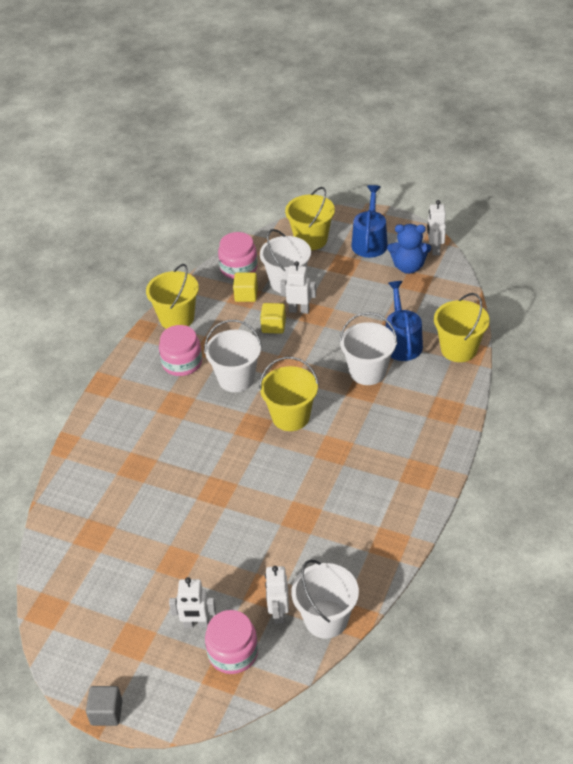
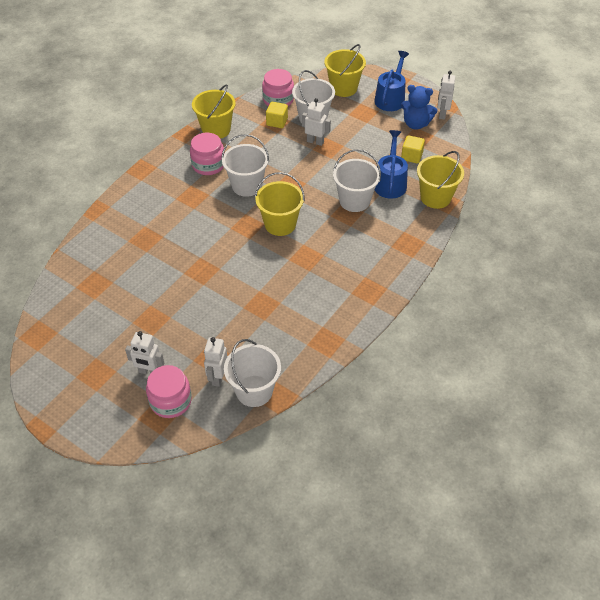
camera: 10 degrees right, 5 degrees up
grey cube [86,686,122,726] -> none
yellow cube [260,303,286,334] -> yellow cube moved to [401,135,425,163]

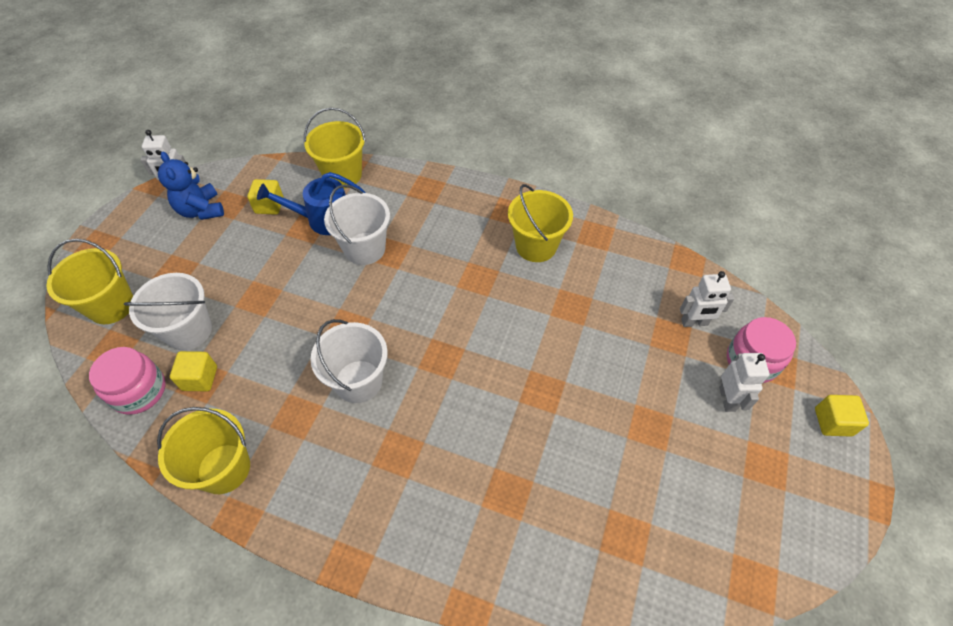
camera: 105 degrees left, 5 degrees up
pink jar [190,133,225,175] -> none
white bucket [224,339,281,407] -> none
yellow bucket [255,172,305,236] -> yellow bucket moved to [508,184,573,262]
white robot [302,98,331,146] -> none
blue watering can [374,51,409,111] -> none
blue teddy bear [401,85,437,130] -> blue teddy bear turned 150 degrees clockwise [158,152,224,220]
none -> yellow cube [815,395,869,437]

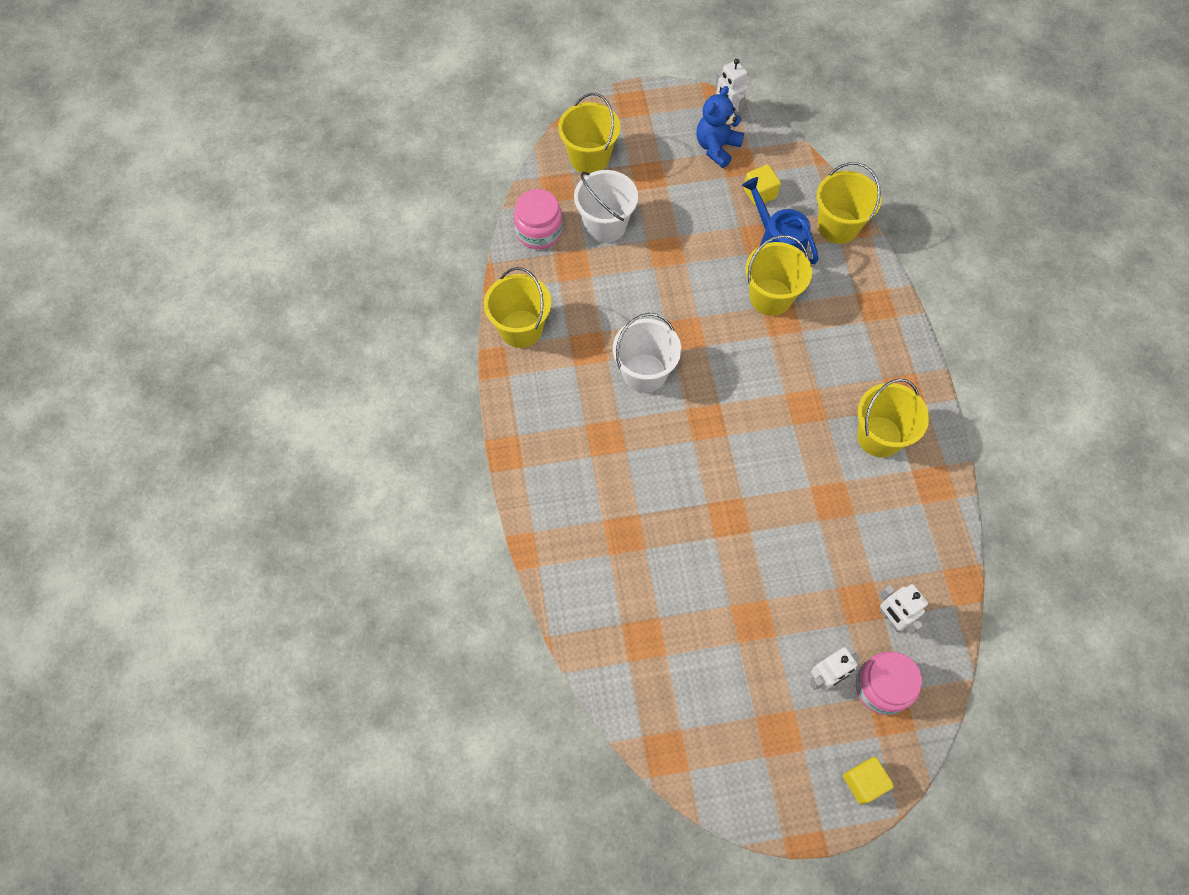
camera: 60 degrees right, 10 degrees up
yellow cube [170,351,217,391] -> none
white bucket [324,185,390,265] -> yellow bucket [746,235,812,316]

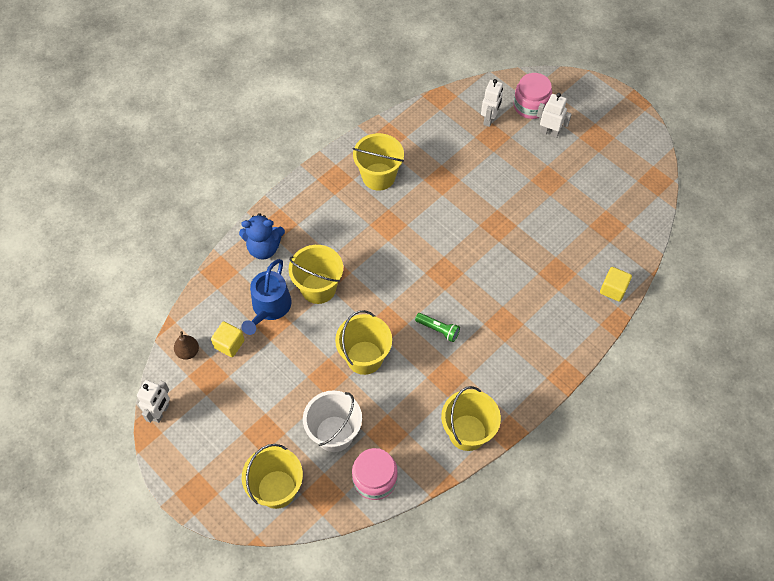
camera: 125 degrees left, 5 degrees down
white bucket [613,313,681,393] -> green flashlight [415,313,460,342]
blue teddy bear [696,86,744,168] -> blue teddy bear moved to [239,213,285,259]
yellow bucket [817,162,881,244] -> yellow bucket moved to [335,310,392,375]
yellow cube [843,757,894,805] -> yellow cube moved to [600,267,632,302]
none -> brown pear [174,331,199,360]

